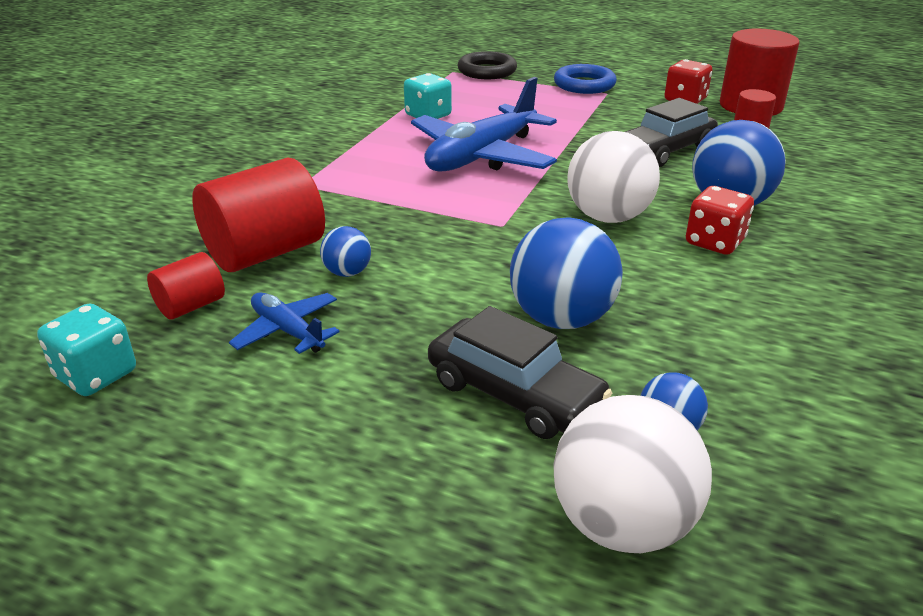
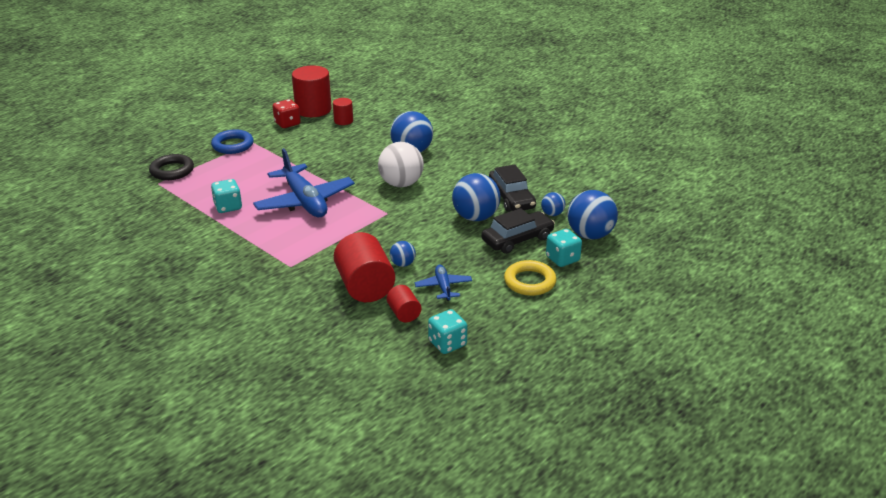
camera: 70 degrees left, 0 degrees up
blue plane [229,292,339,354] -> blue plane turned 105 degrees clockwise [415,265,472,301]
white ball [553,395,712,553] -> blue ball [568,190,618,240]
black car [625,98,718,167] -> black car moved to [489,164,536,212]
red dice [686,186,754,255] -> none
none -> yellow ring [504,260,557,296]
none -> turquoise dice [546,229,582,267]

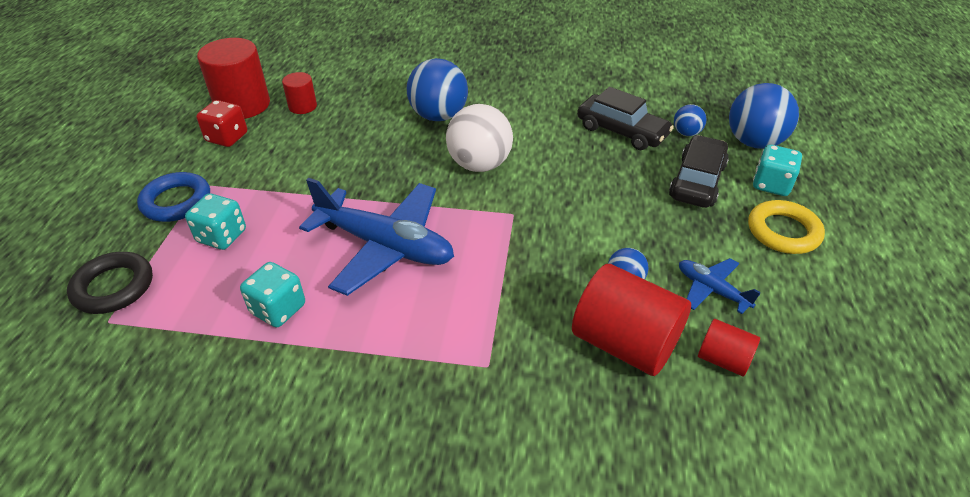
camera: 35 degrees left, 10 degrees up
turquoise dice [428,309,467,354] -> turquoise dice moved to [185,193,246,250]
blue ball [452,173,500,221] -> none

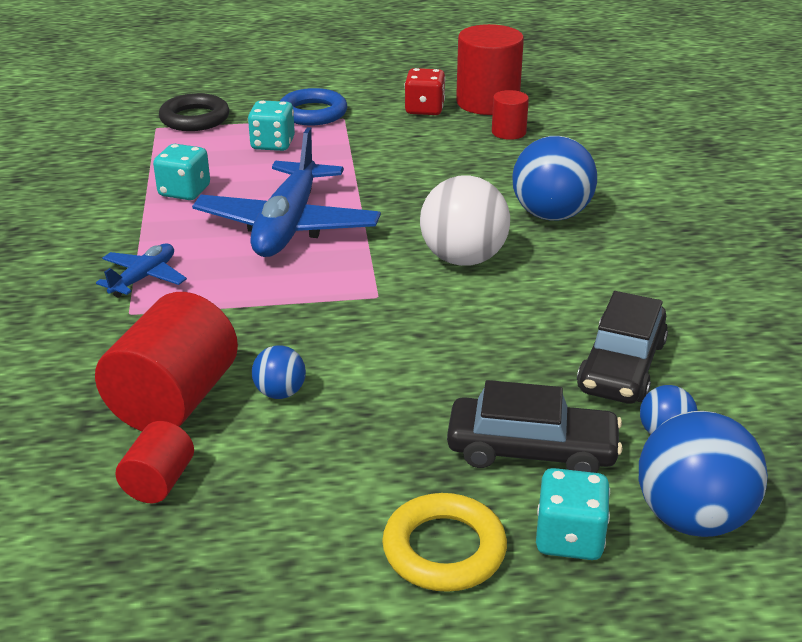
camera: 75 degrees right, 10 degrees down
blue plane [679,258,761,314] -> blue plane moved to [96,244,187,297]

